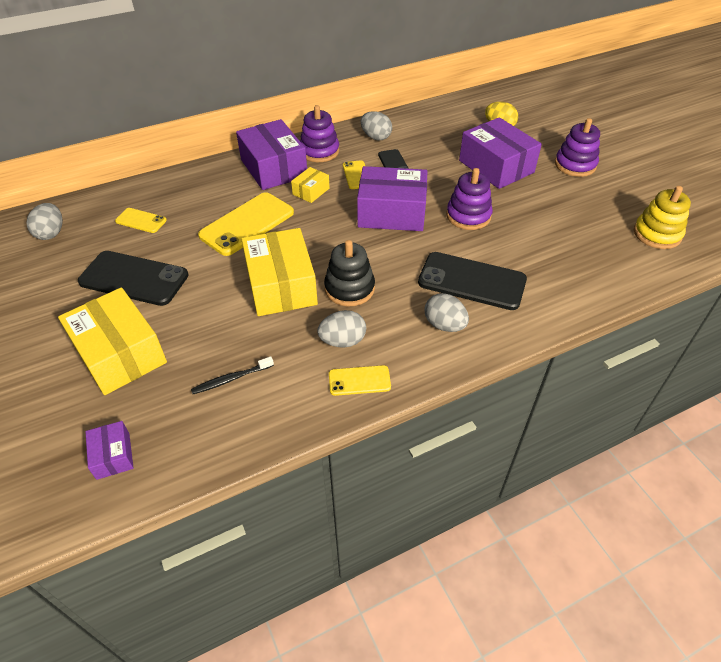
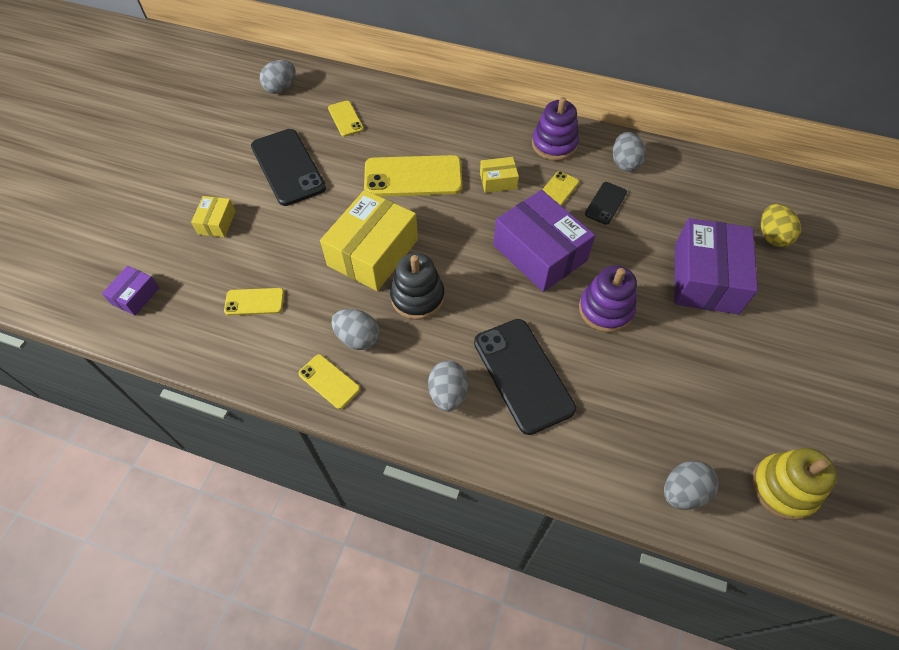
camera: 45 degrees right, 10 degrees up
yellow box [58,287,167,395] -> yellow box [191,196,236,238], size x0.48
black toothbrush [191,356,274,394] -> yellow phone [224,288,284,315]
purple box [236,119,307,190] -> none
purple stacking toy [555,118,600,177] -> none
none -> grey egg [664,461,719,510]

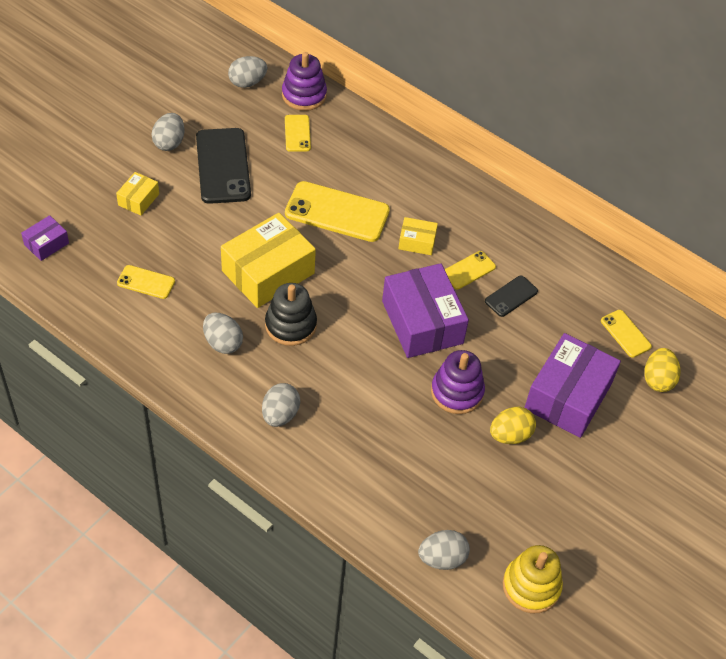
camera: 15 degrees right, 5 degrees down
yellow phone [298,354,360,409] -> yellow phone moved to [601,310,652,358]
black phone [474,319,576,435] -> none
purple stacking toy [532,97,579,161] -> purple stacking toy moved to [282,52,327,111]
grey egg [613,132,646,172] -> grey egg moved to [152,113,185,151]
none -> yellow egg [490,407,536,444]

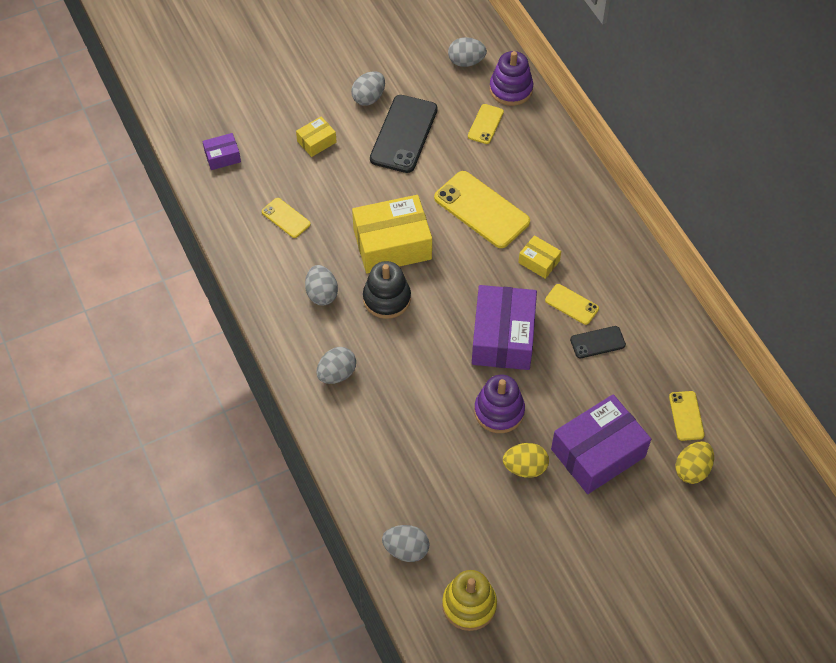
camera: 30 degrees right, 5 degrees up
yellow phone [445,251,496,289] -> yellow phone turned 45 degrees clockwise [545,284,599,325]

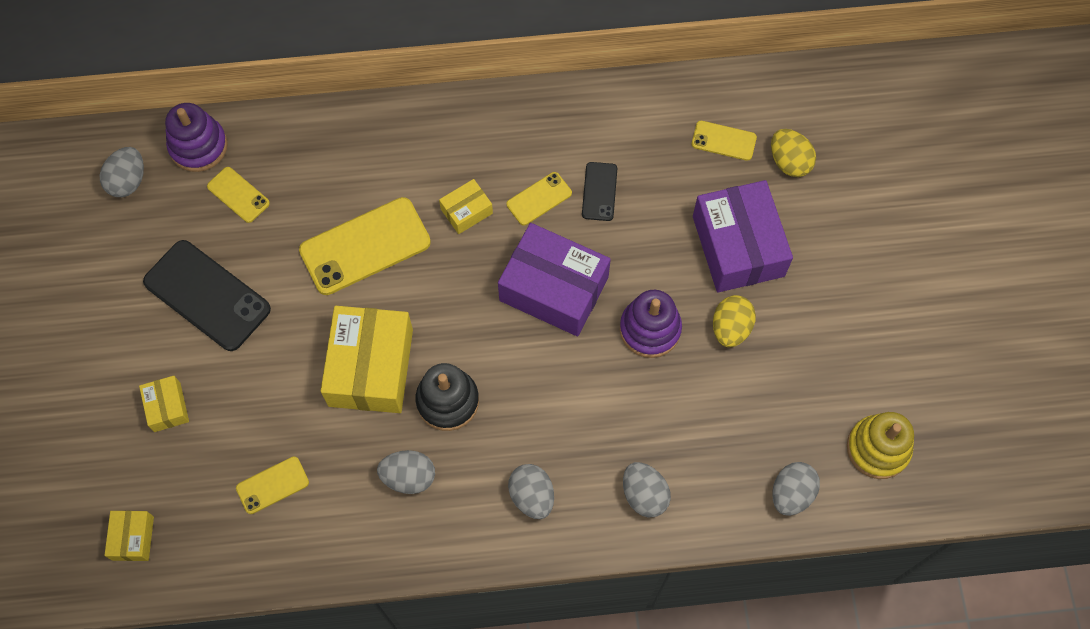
camera: 70 degrees left, 10 degrees up
purple box [202,133,241,170] -> yellow box [104,511,154,561]
grey egg [351,71,385,106] -> grey egg moved to [623,462,671,518]

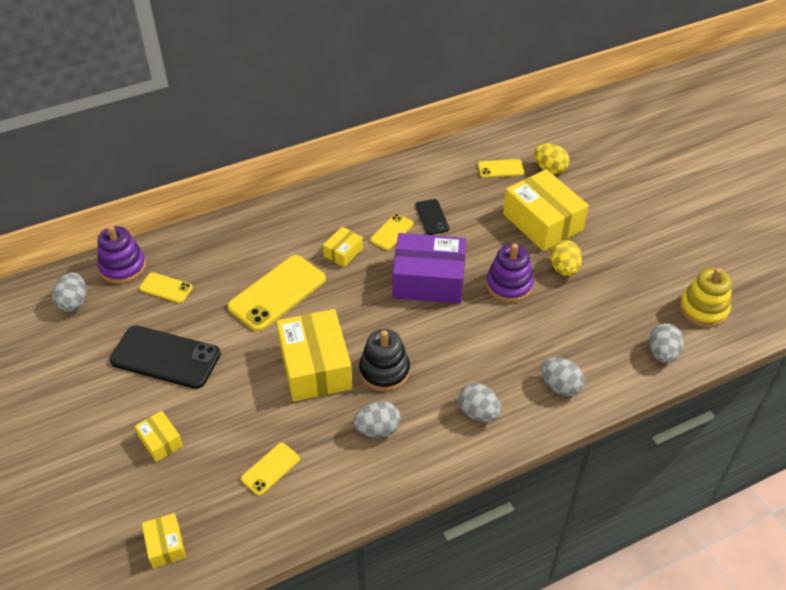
camera: 20 degrees left, 20 degrees down
purple box [693,180,793,292] -> yellow box [503,169,589,251]

